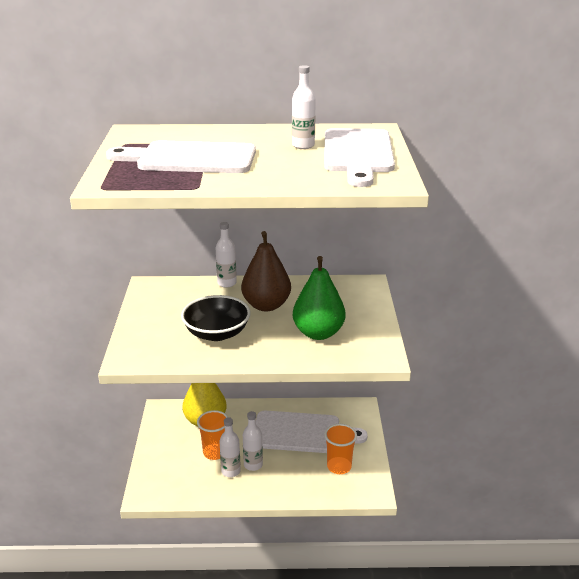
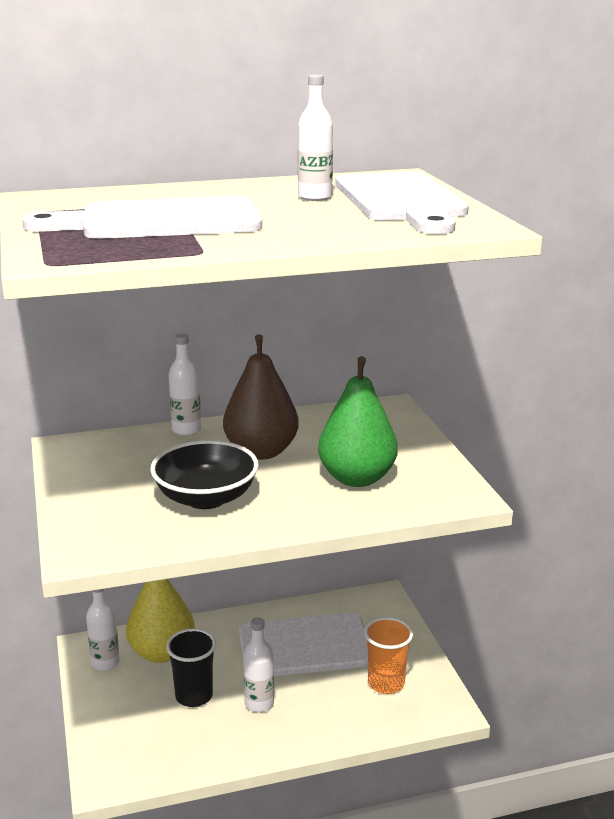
camera: 15 degrees left, 5 degrees down
orange cup [197,410,228,460] -> black cup [166,628,216,707]
white bottle [219,417,241,477] -> white bottle moved to [86,589,120,671]

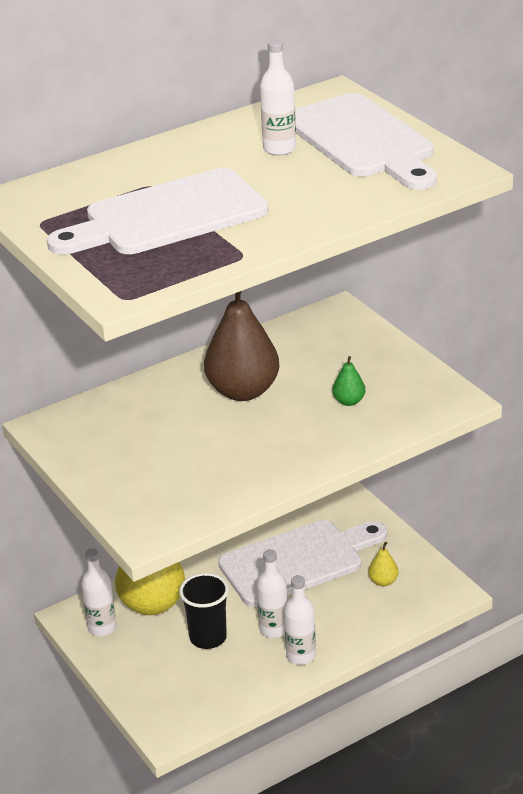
camera: 15 degrees left, 10 degrees up
black bowl [150,440,259,509] -> none
white bottle [169,334,201,436] -> white bottle moved to [284,575,316,665]
green pear [318,356,398,487] -> green pear [332,356,365,406], size x0.44
orange cup [364,617,413,694] -> yellow pear [368,542,398,586]

